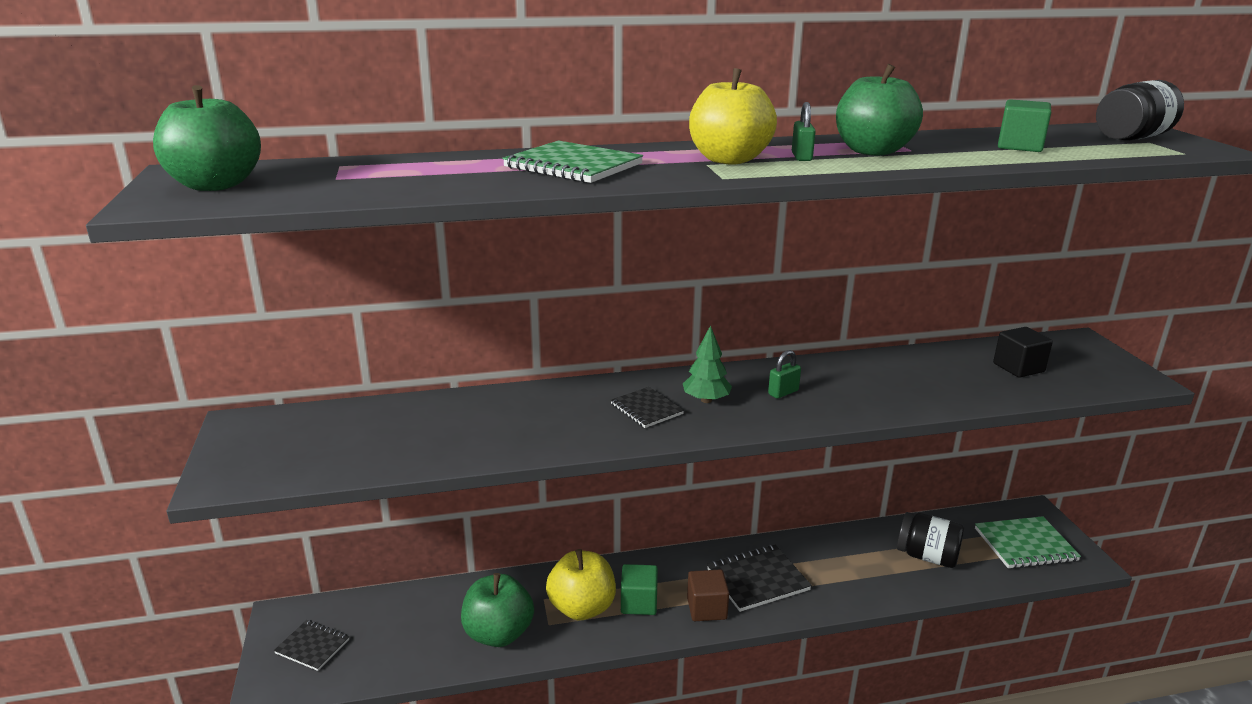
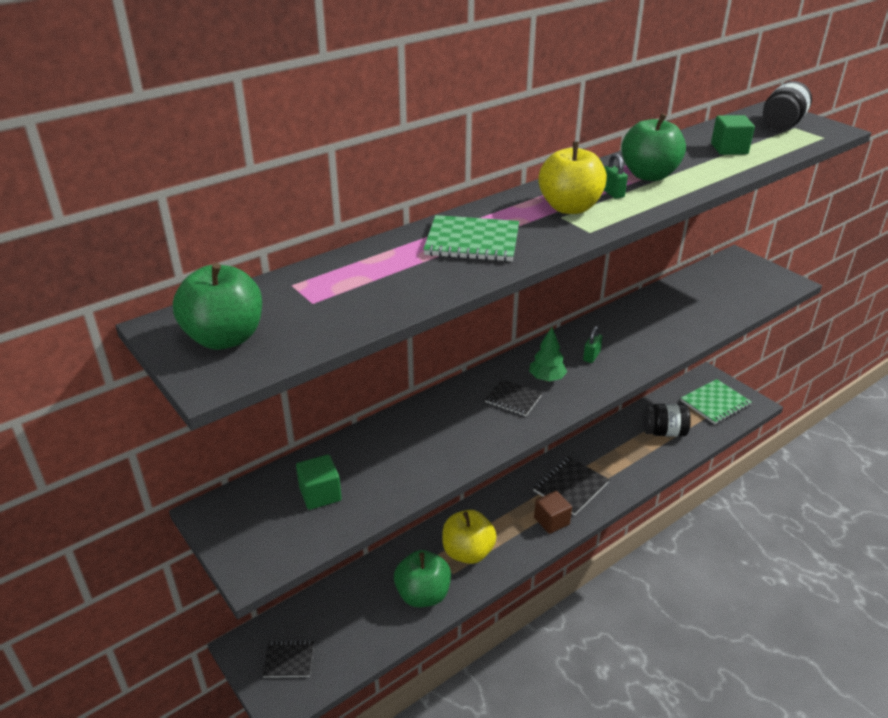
camera: 25 degrees left, 10 degrees up
green cube [621,564,658,615] -> green cube moved to [296,454,342,510]
black cube [993,327,1053,378] -> none

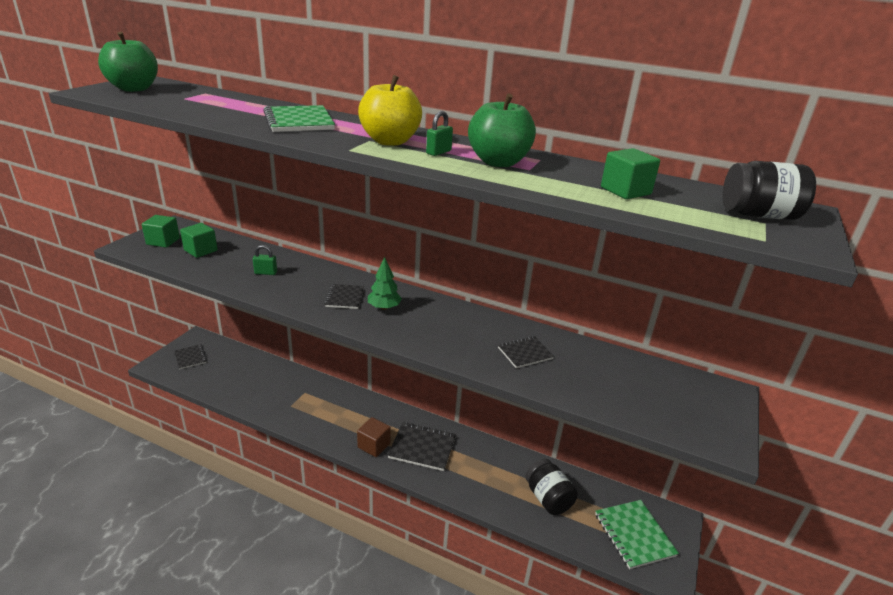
camera: 60 degrees right, 5 degrees down
green apple [394,550,451,607] -> none
yellow apple [442,510,497,564] -> none
green padlock [583,326,602,363] -> green padlock moved to [253,245,277,275]
green notebook [681,379,752,424] -> green notebook turned 45 degrees clockwise [595,500,679,569]
none -> green cube [142,215,180,248]
none -> black notebook [498,336,554,368]

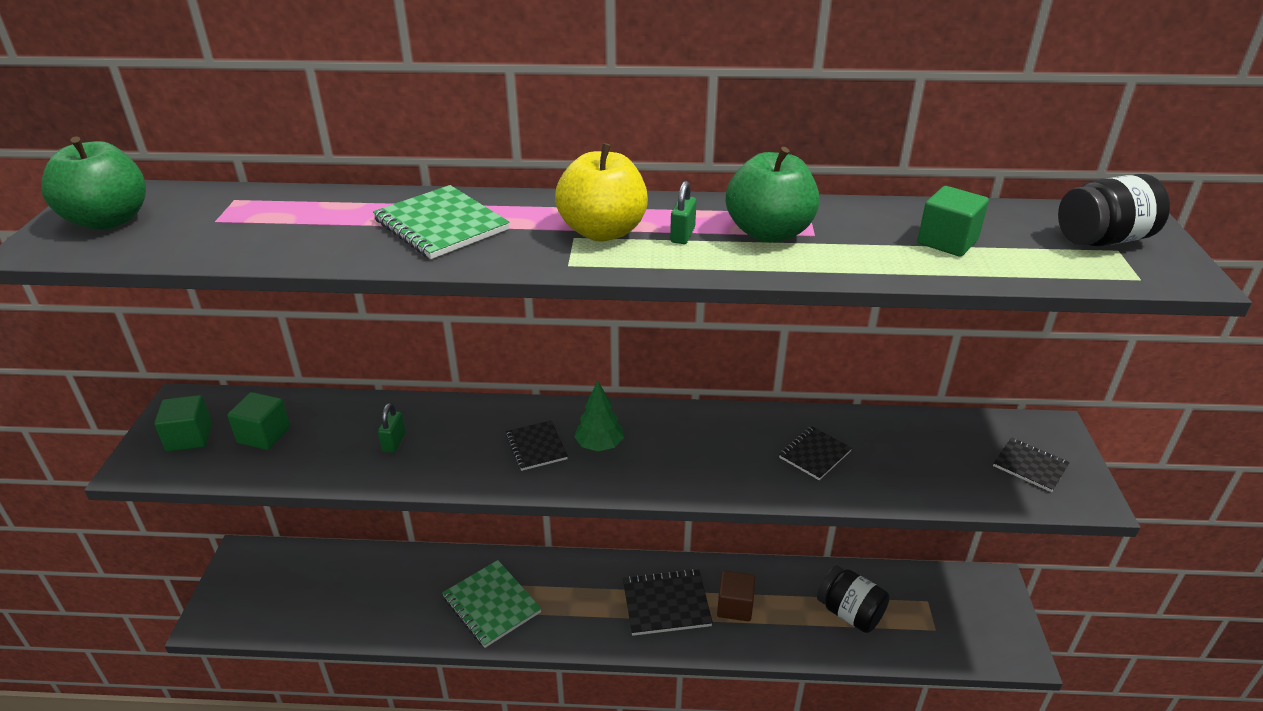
camera: 20 degrees left, 5 degrees up
black notebook [174,344,207,369] -> black notebook moved to [993,437,1070,492]
green padlock [253,245,277,275] -> green padlock turned 60 degrees counterclockwise [378,403,406,453]
brown cube [357,417,391,457] -> brown cube moved to [717,571,755,621]
green notebook [595,500,679,569] -> green notebook moved to [442,560,542,648]

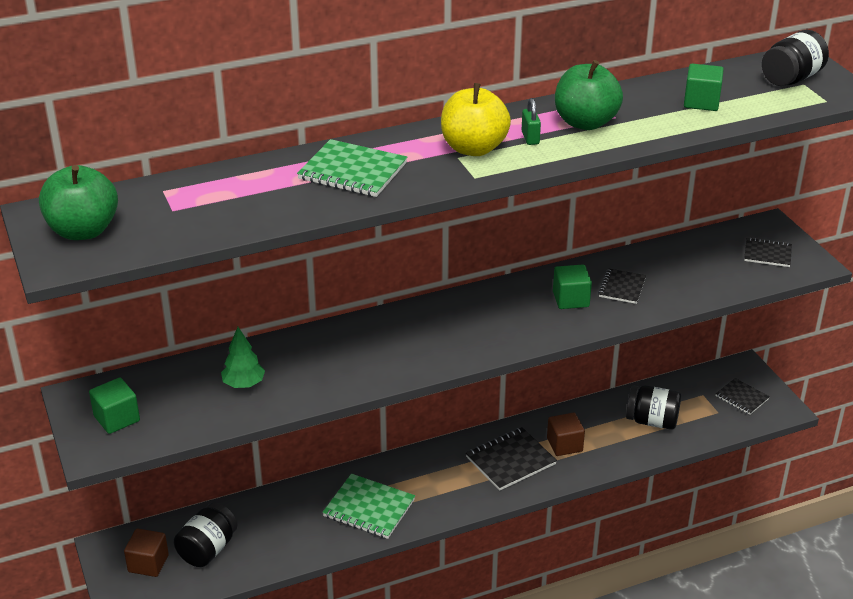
camera: 25 degrees left, 0 degrees up
green cube [227,392,290,450] -> green cube moved to [553,264,592,309]
green padlock [378,403,406,453] -> none
black notebook [506,421,568,471] -> black notebook moved to [716,378,770,415]
green tree [574,381,624,451] -> green tree moved to [221,327,265,388]
none -> brown cube [124,528,169,577]
none -> black jar [174,502,237,567]

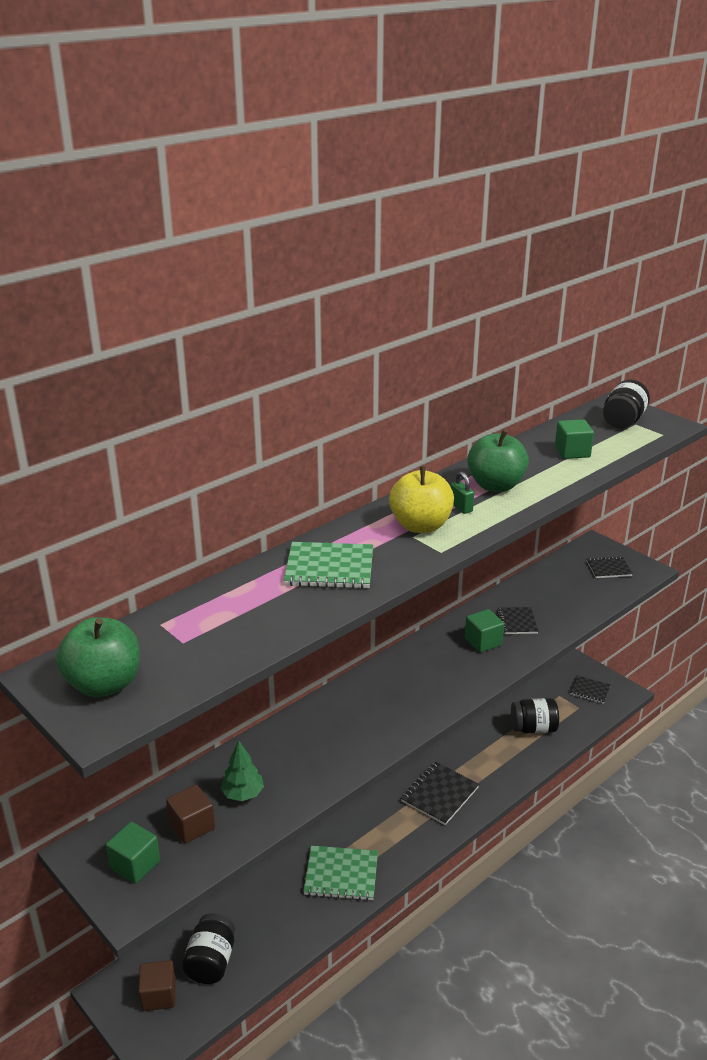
camera: 20 degrees left, 5 degrees down
brown cube [547,412,585,456] -> brown cube moved to [166,785,215,844]

